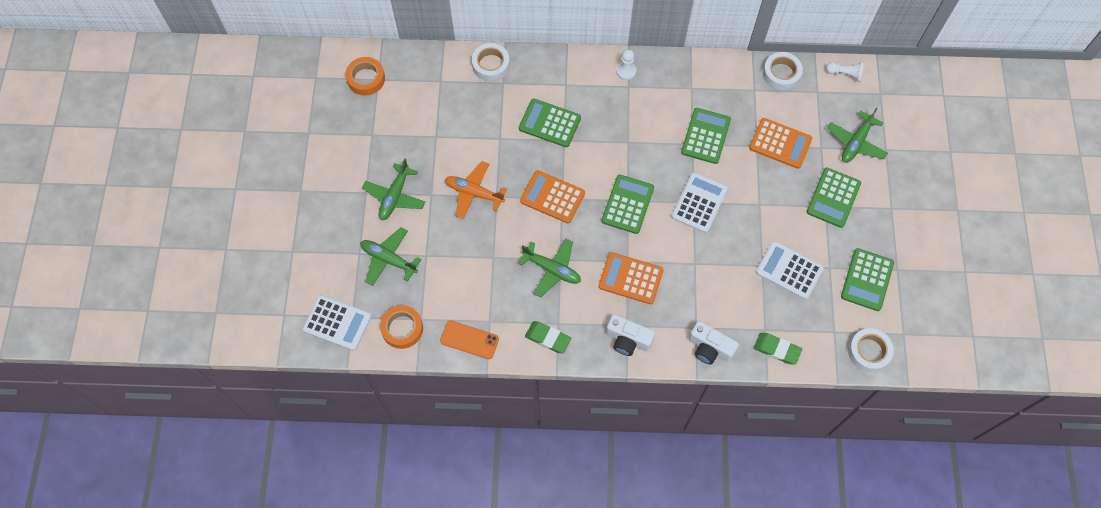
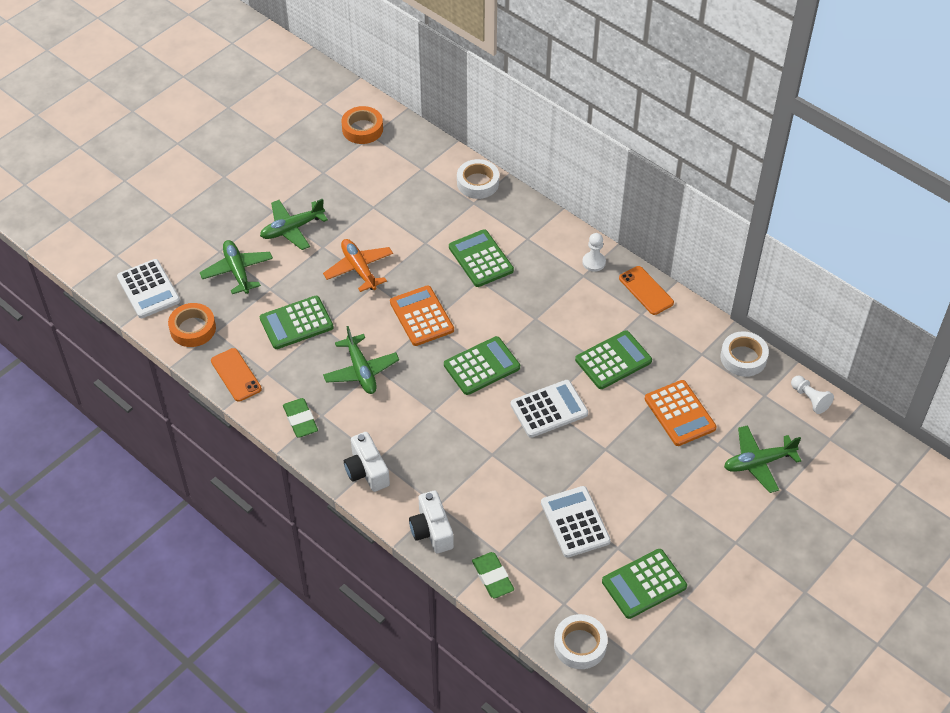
camera: 40 degrees right, 15 degrees down
orange calculator [599,252,663,304] -> none
green calculator [806,168,861,228] -> green calculator moved to [260,296,334,349]
none -> orange phone [619,266,674,315]

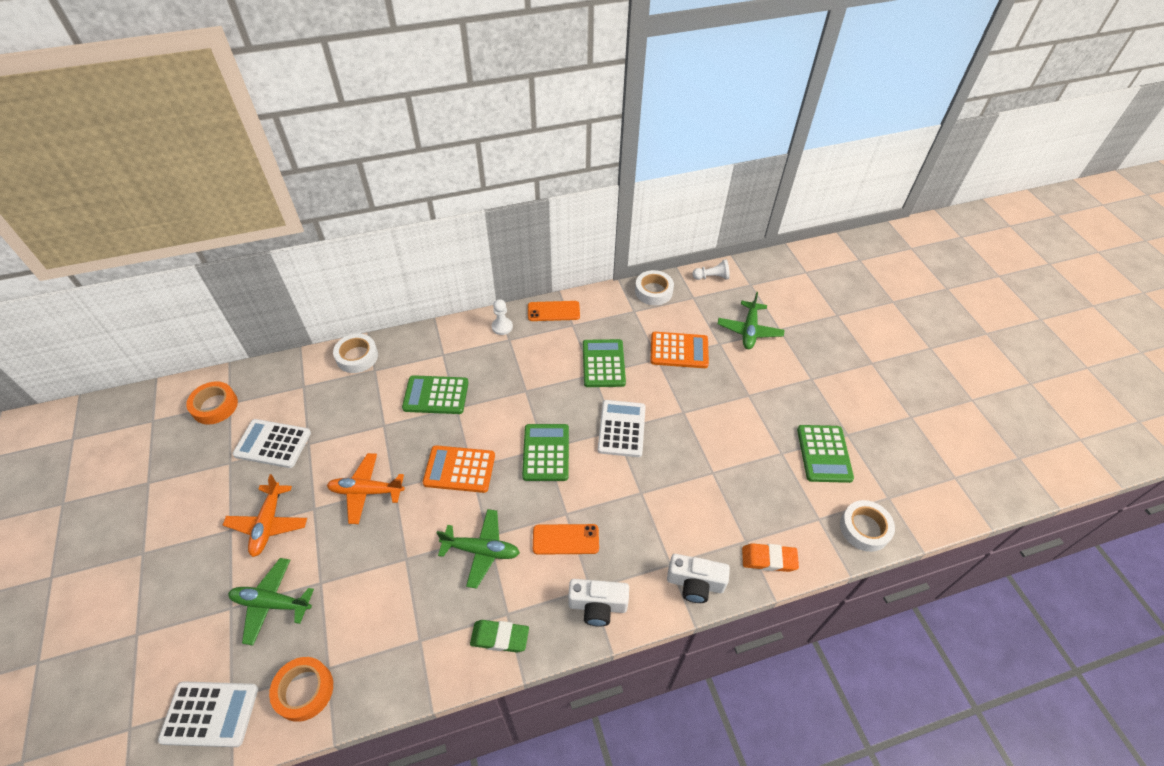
camera: 60 degrees left, 0 degrees up
orange phone [211,348,262,402] -> orange phone moved to [533,524,599,555]
green plane [260,198,328,250] -> orange plane [223,474,307,557]
green calculator [260,296,334,349] -> none
green eraser [472,552,514,598] -> orange eraser [742,543,799,572]
white calculator [541,486,611,558] -> white calculator moved to [232,419,311,468]

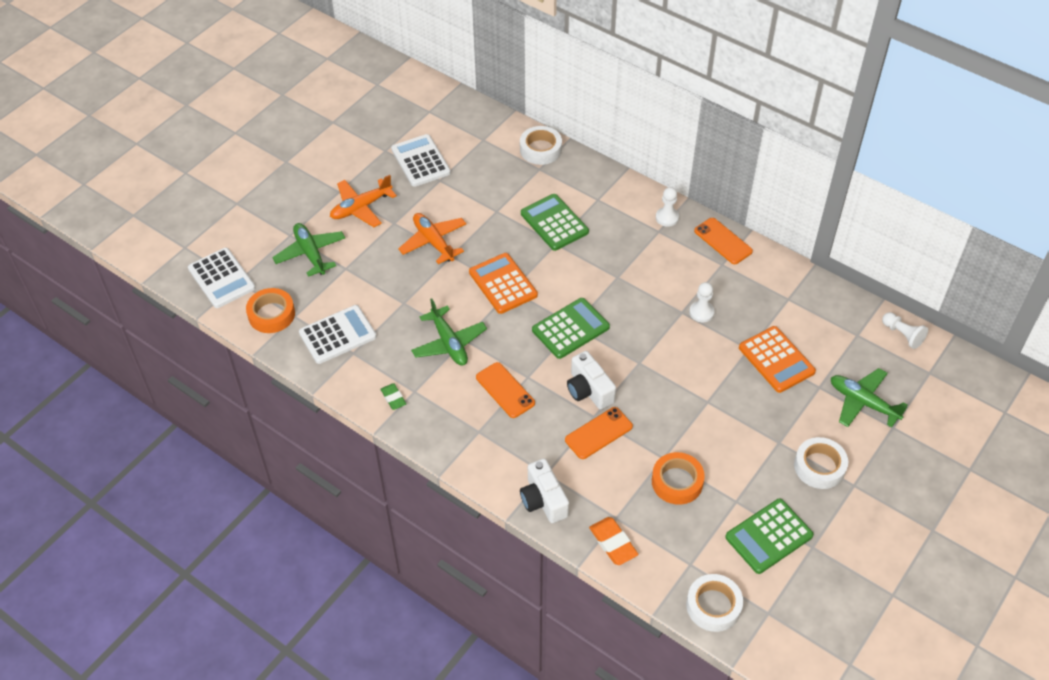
camera: 55 degrees right, 0 degrees up
orange tape [186,381,238,424] -> orange tape moved to [652,452,705,505]
green eraser [470,620,529,653] -> green eraser [380,383,406,410], size x0.65
white camera [568,579,629,627] -> white camera moved to [567,351,616,410]
green calculator [583,339,626,387] -> white pawn [689,282,715,322]
white calculator [598,400,646,457] -> white calculator moved to [299,305,377,364]
white tape [635,270,674,305] -> white tape moved to [794,437,848,489]
green plane [718,292,784,349] -> green plane turned 60 degrees clockwise [831,368,907,427]
none -> orange phone [565,407,633,459]

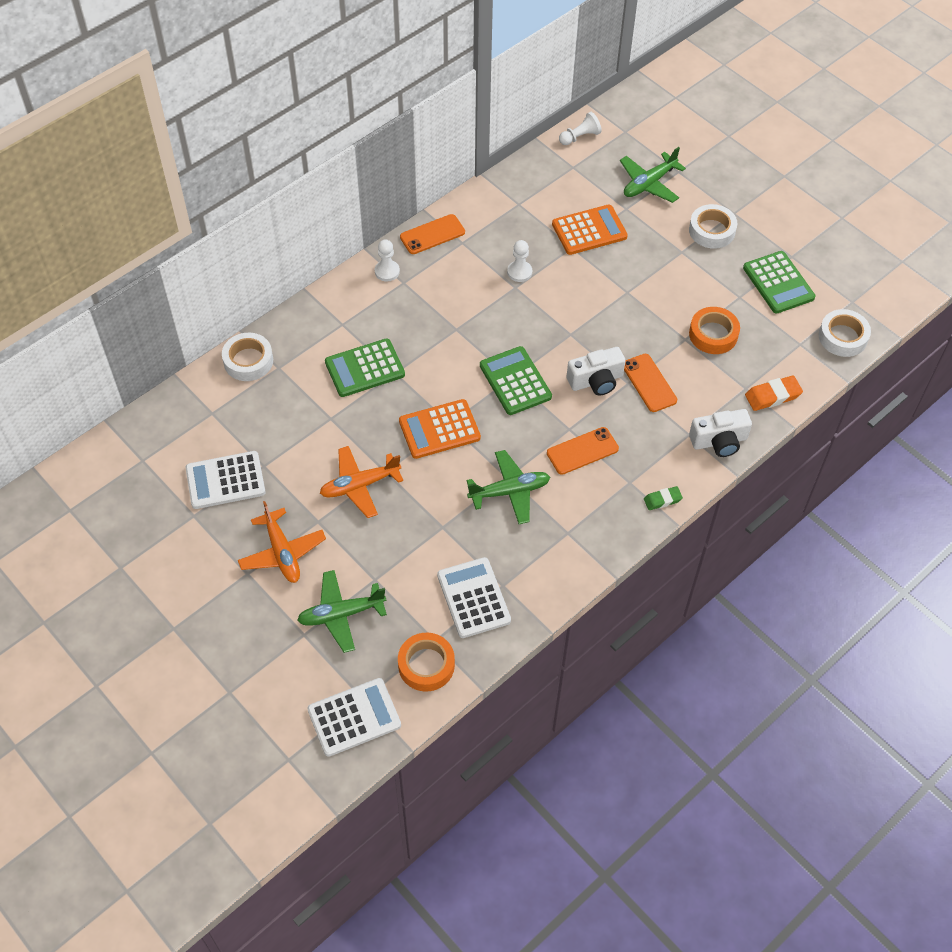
camera: 80 degrees left, 5 degrees up
green eraser [380,383,406,410] -> green eraser moved to [644,486,683,510]

